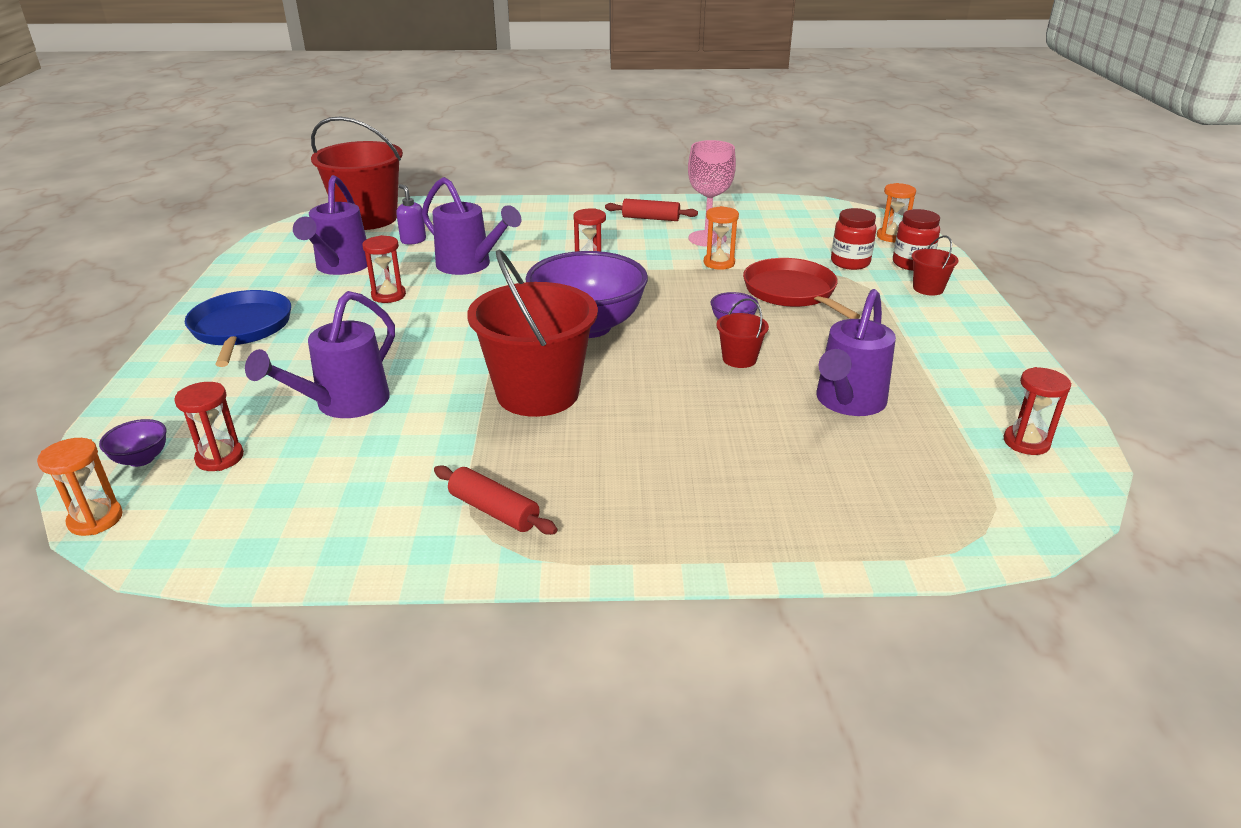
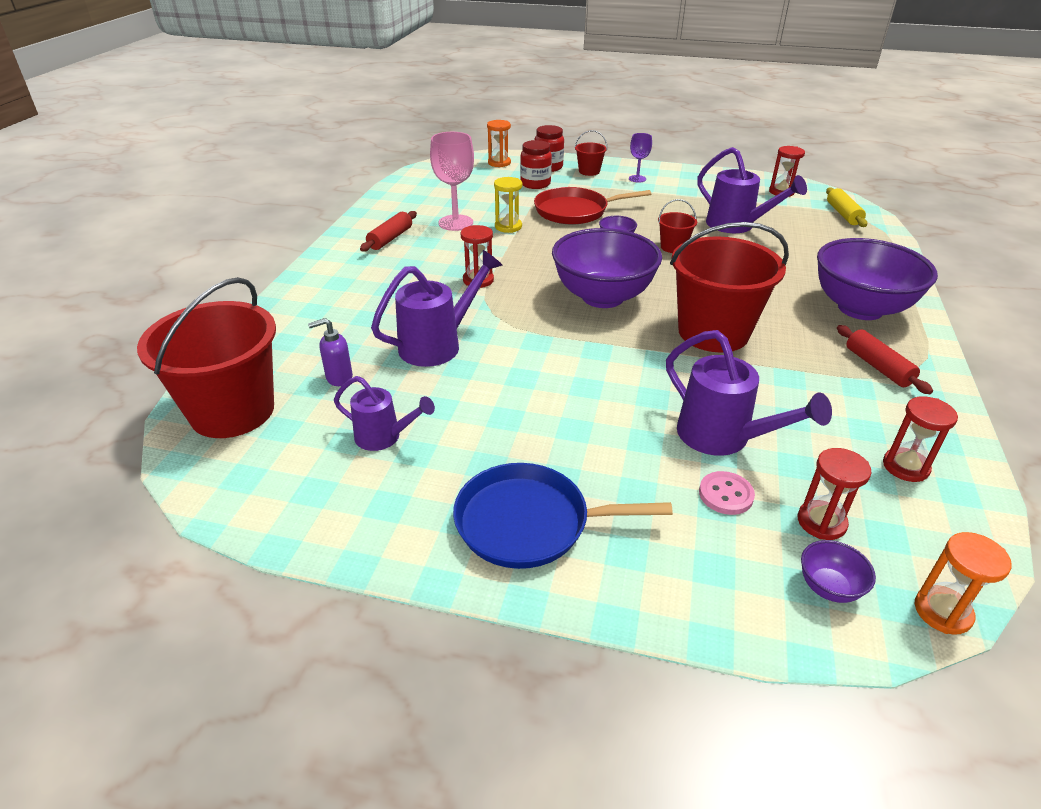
camera: 75 degrees left, 5 degrees up
purple watering can [293,175,367,275] -> purple watering can [334,376,435,451], size x0.63
red hourglass [362,235,406,303] -> red hourglass moved to [883,396,958,482]
red rolling pin [434,465,557,535] -> red rolling pin turned 75 degrees counterclockwise [837,325,933,394]
orange hourglass [704,206,739,270] -> yellow hourglass [494,177,522,233]
none -> purple goblet [629,133,652,182]
none -> pink button [699,471,755,515]
none -> purple bowl [817,238,938,320]
none -> yellow rolling pin [826,187,867,227]

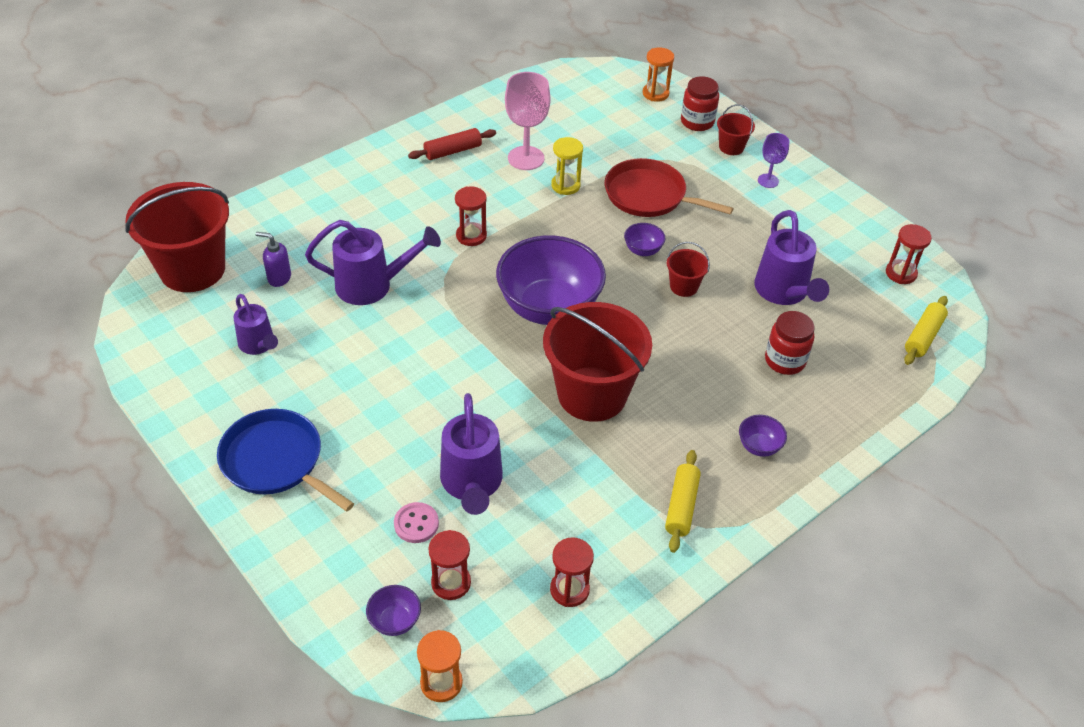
camera: 35 degrees right, 10 degrees up
red jar [520,140,552,189] -> red jar moved to [765,311,815,375]
purple bowl [817,238,938,320] -> purple bowl [739,415,787,457], size x0.40
red rolling pin [837,325,933,394] -> yellow rolling pin [665,450,701,553]

